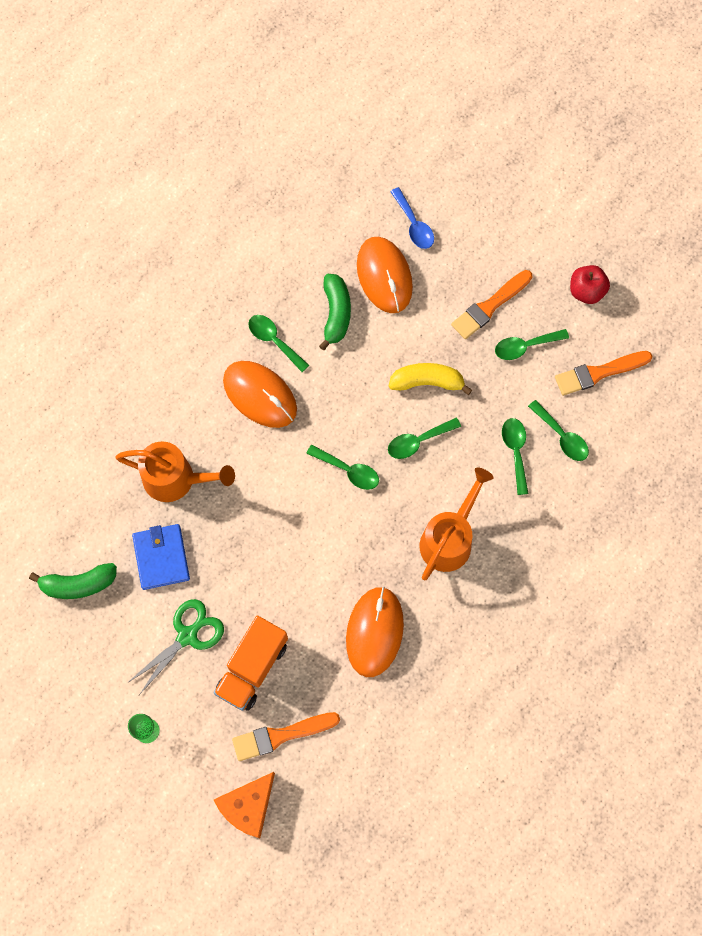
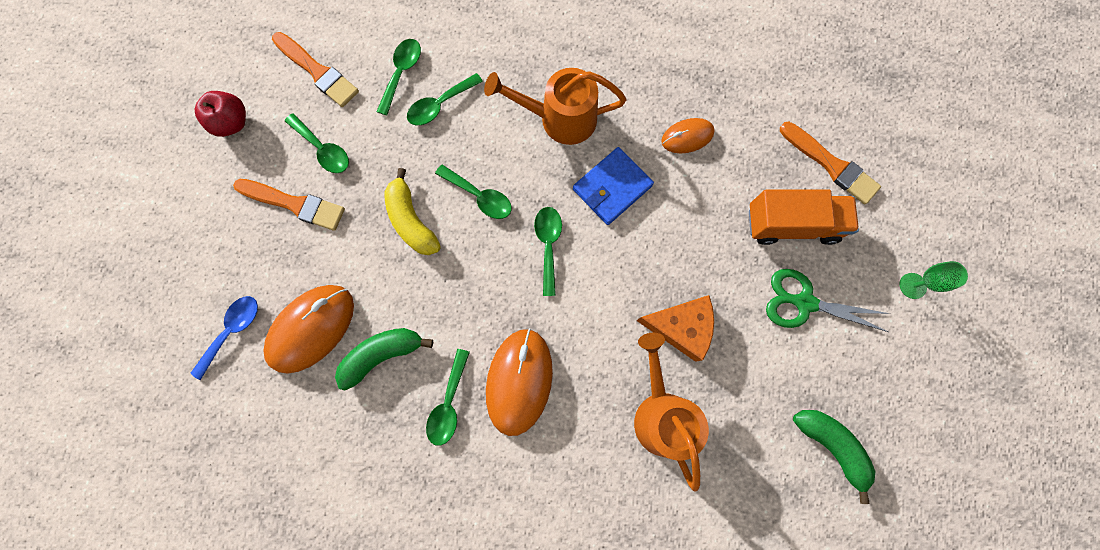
camera: 120 degrees left, 5 degrees up
blue wallet [132,524,190,590] -> blue wallet moved to [573,147,654,225]
orange cheese [214,772,275,838] -> orange cheese moved to [637,295,714,362]
orange mouse [346,586,404,677] -> orange mouse [661,118,715,154], size x0.57

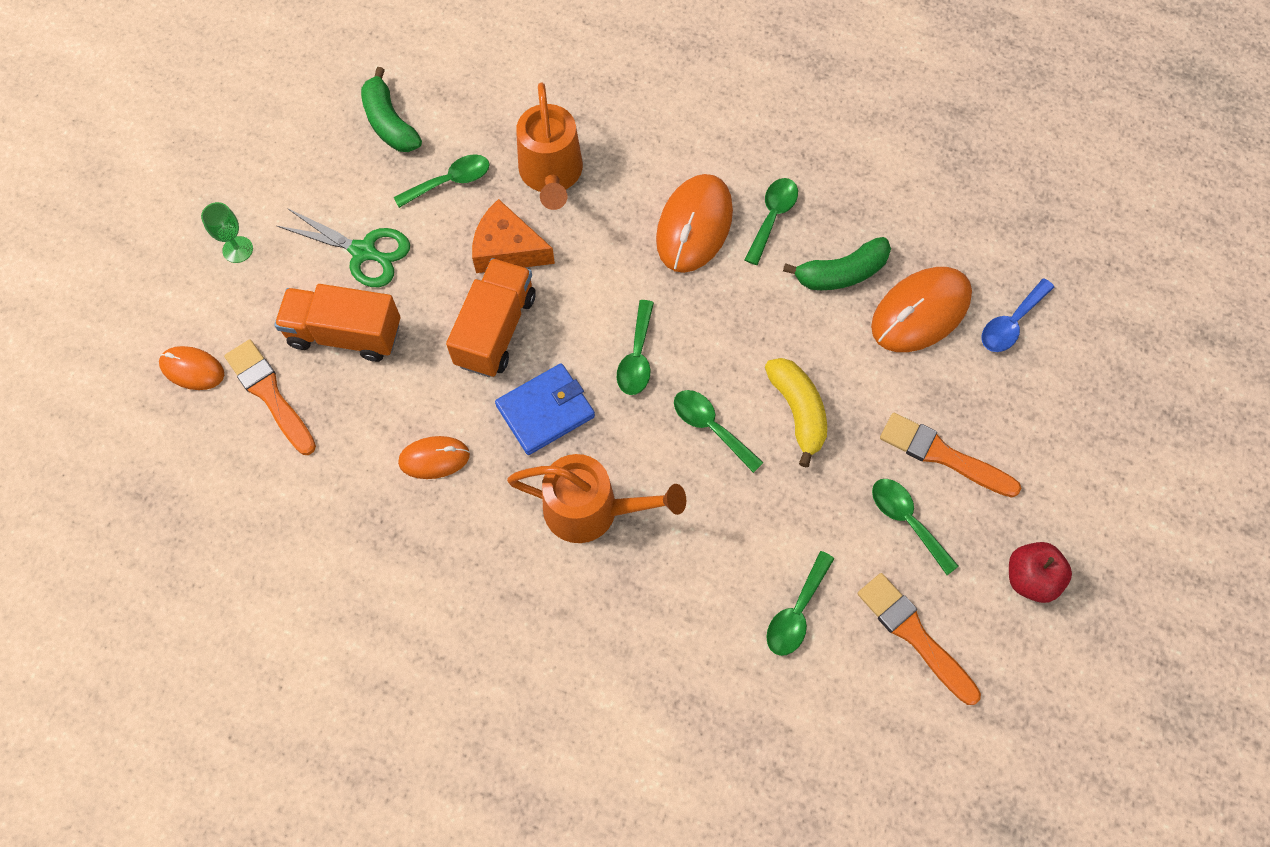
camera: 170 degrees left, 10 degrees down
green spoon [407,73,483,125] -> green spoon moved to [394,154,490,208]
none -> orange mouse [159,346,224,390]
none -> orange truck [446,258,536,377]

